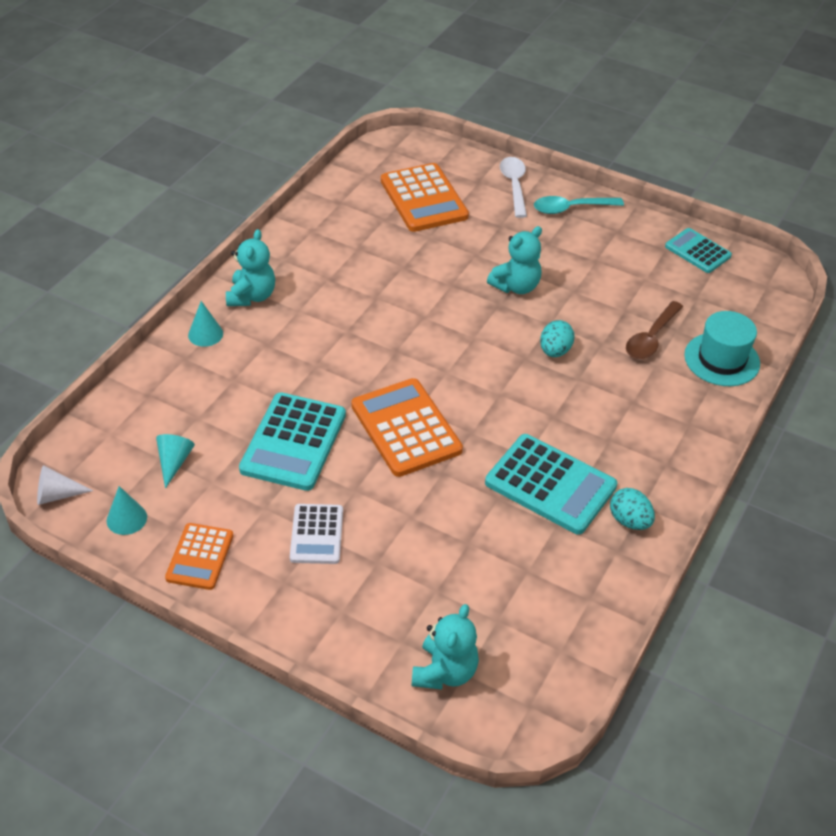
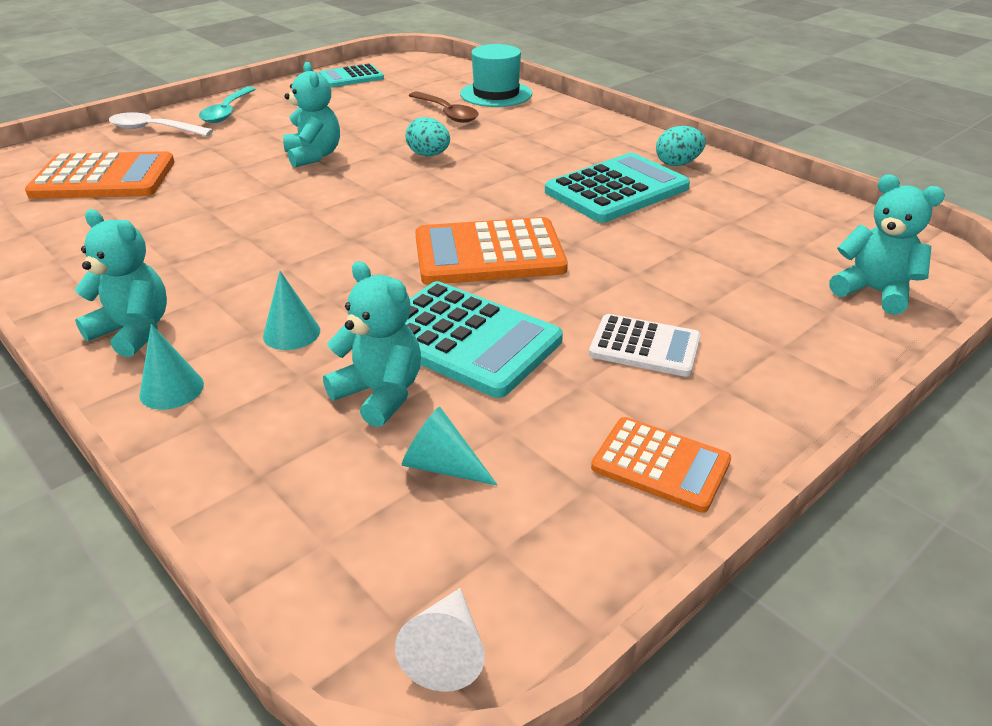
camera: 70 degrees left, 10 degrees down
turquoise cone [107,486,147,535] -> turquoise cone moved to [263,271,320,350]
none -> turquoise teddy bear [323,261,421,427]

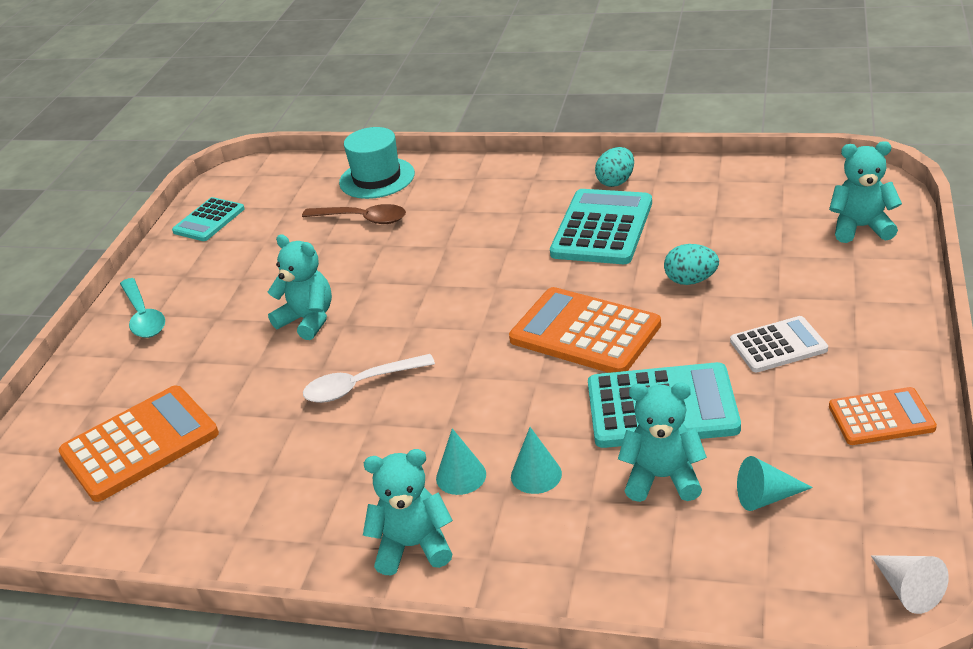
camera: 30 degrees left, 0 degrees up
white spoon [109,112,213,136] -> white spoon moved to [303,354,435,403]
turquoise cone [139,324,204,410] -> turquoise cone moved to [436,428,486,495]
turquoise egg [405,117,450,156] -> turquoise egg moved to [664,244,719,285]
orange calculator [415,217,568,285] -> orange calculator turned 75 degrees clockwise [509,287,661,373]

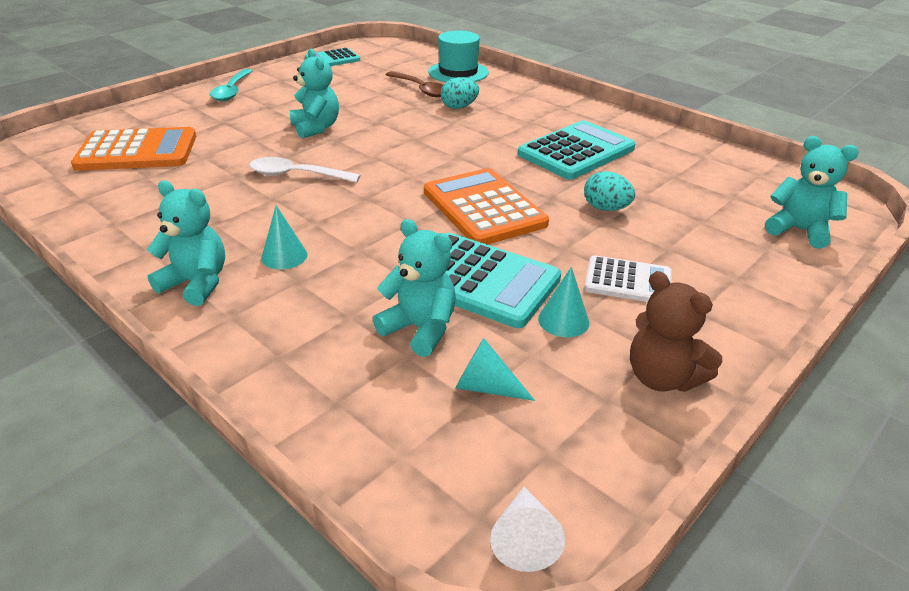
camera: 25 degrees right, 0 degrees up
turquoise cone [511,427,562,494] -> turquoise cone moved to [538,267,589,337]
turquoise egg [595,147,634,187] -> turquoise egg moved to [441,77,479,109]
orange calculator [829,387,937,445] -> brown teddy bear [630,271,722,392]

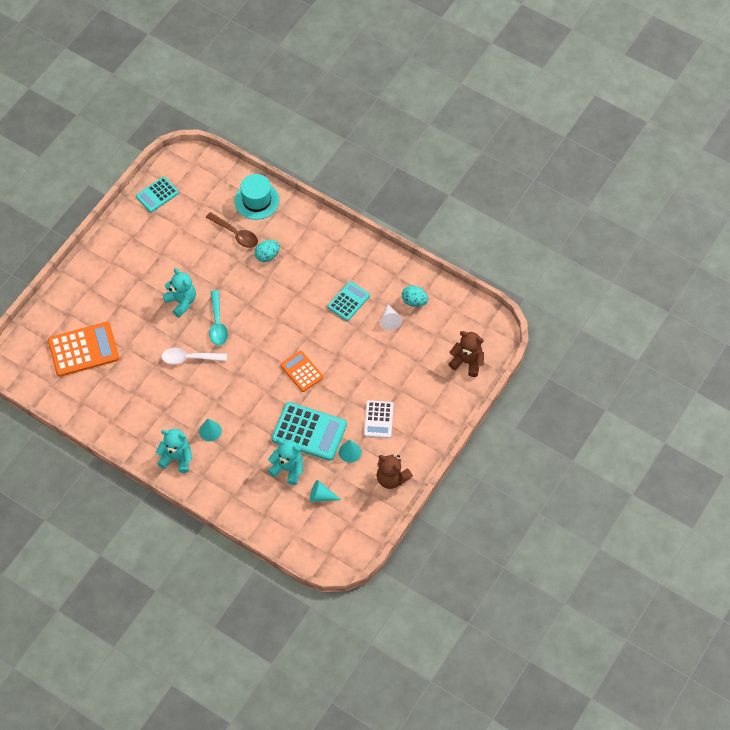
camera: 10 degrees left, 25 degrees up
turquoise spoon [210,69,252,101] -> turquoise spoon moved to [209,290,228,346]
orange calculator [424,168,549,245] -> orange calculator [280,351,323,392], size x0.60
white cone [490,487,566,572] -> white cone moved to [380,304,402,330]
turquoise calculator [518,120,635,179] -> turquoise calculator [328,281,370,321], size x0.60
turquoise egg [584,171,635,211] -> turquoise egg moved to [402,286,428,307]
white calculator [584,255,672,302] -> white calculator turned 90 degrees clockwise [364,400,394,438]
turquoise teddy bear [765,136,859,249] -> brown teddy bear [449,331,484,377]

